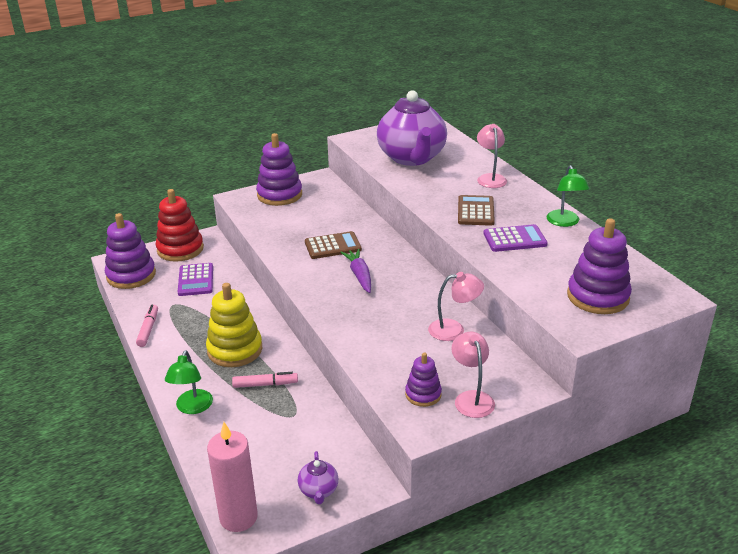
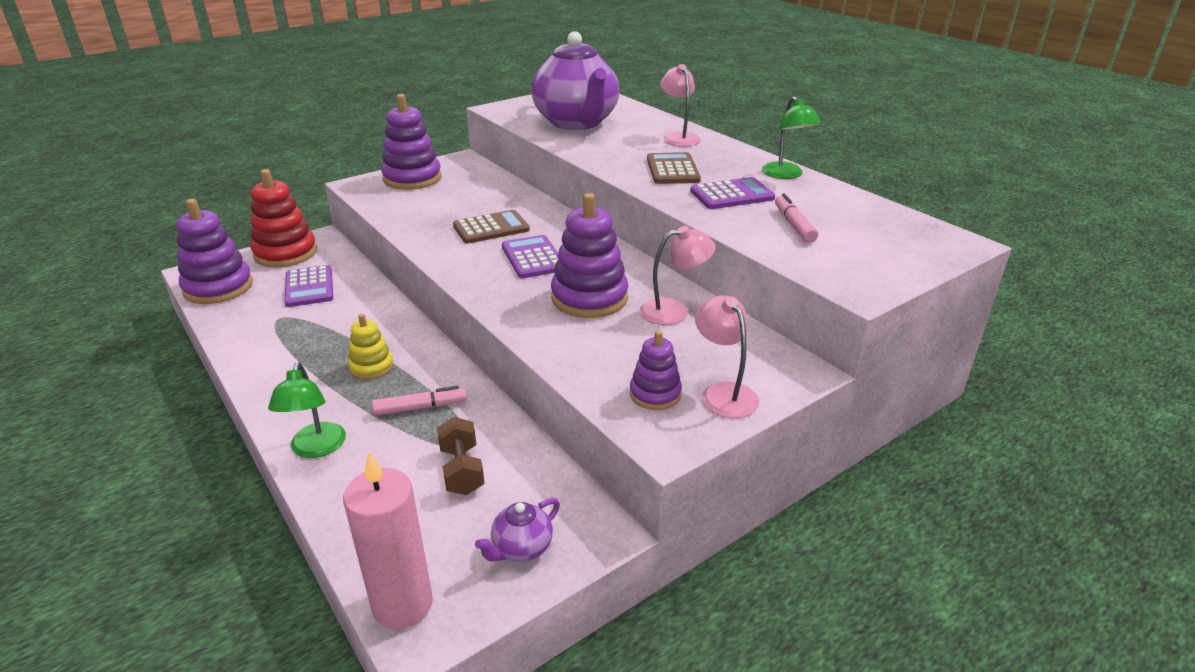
camera: 10 degrees left, 0 degrees up
pink marker [136,304,158,347] -> pink marker moved to [775,194,818,243]
yellow stacking toy [206,283,262,367] -> yellow stacking toy [348,314,394,380], size x0.56
purple teapot [298,451,338,504] -> purple teapot turned 60 degrees clockwise [475,498,560,562]
purple carrot [340,249,371,293] -> purple calculator [502,235,559,278]
purple stacking toy [567,218,632,314] -> purple stacking toy moved to [551,193,628,318]
none -> brown dumbbell [437,417,485,495]

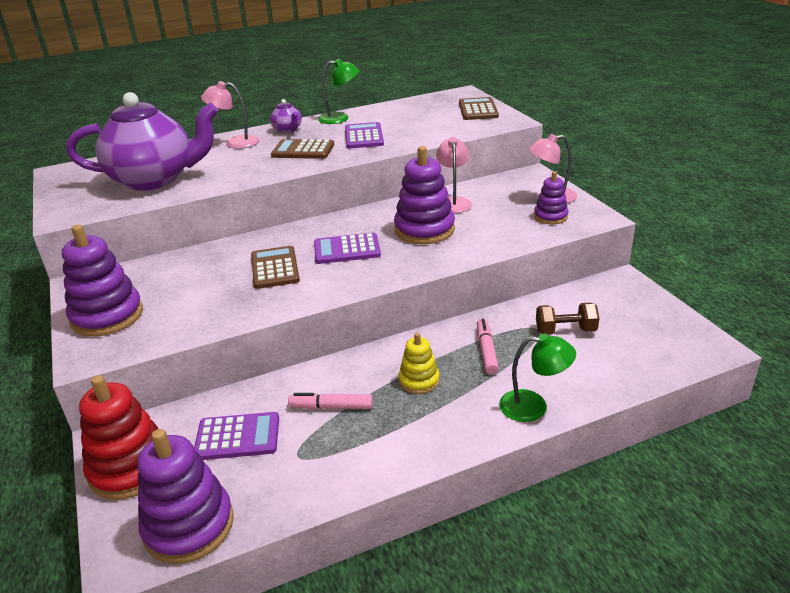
camera: 75 degrees left, 0 degrees up
pink candle [343,451,433,629] -> none
purple teapot [475,498,560,562] -> purple teapot moved to [270,99,302,133]
pink marker [775,194,818,243] -> pink marker moved to [288,393,373,409]
none -> brown calculator [459,97,499,120]

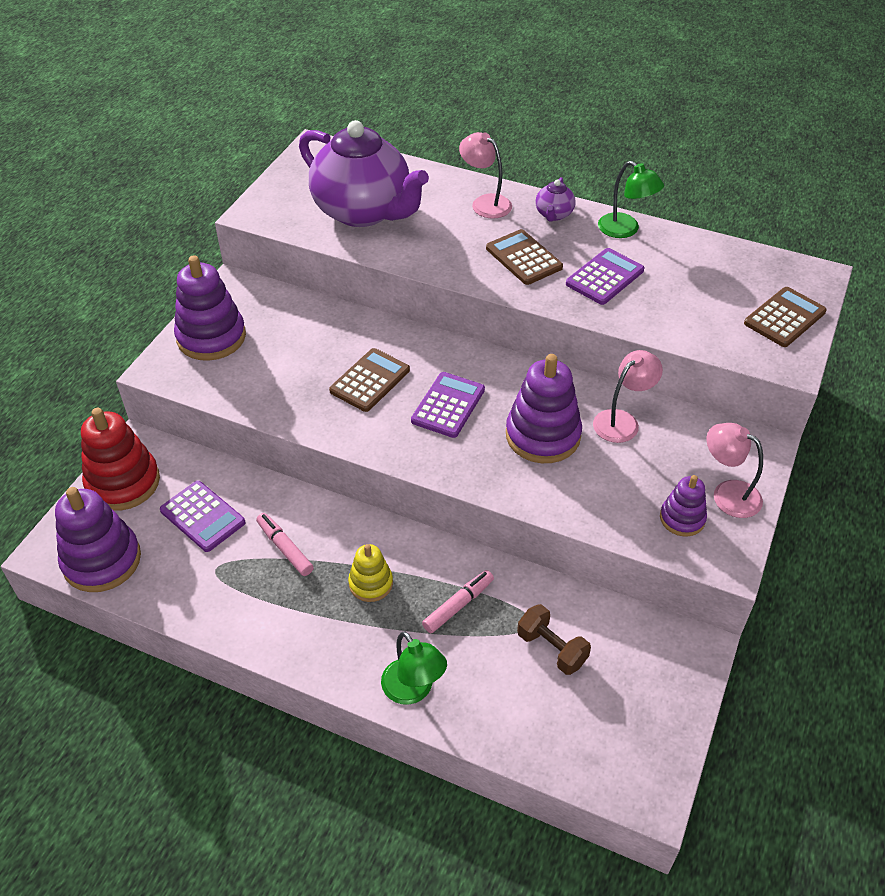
camera: 45 degrees right, 15 degrees up
purple calculator [314,233,381,264] -> purple calculator turned 75 degrees clockwise [411,372,485,438]

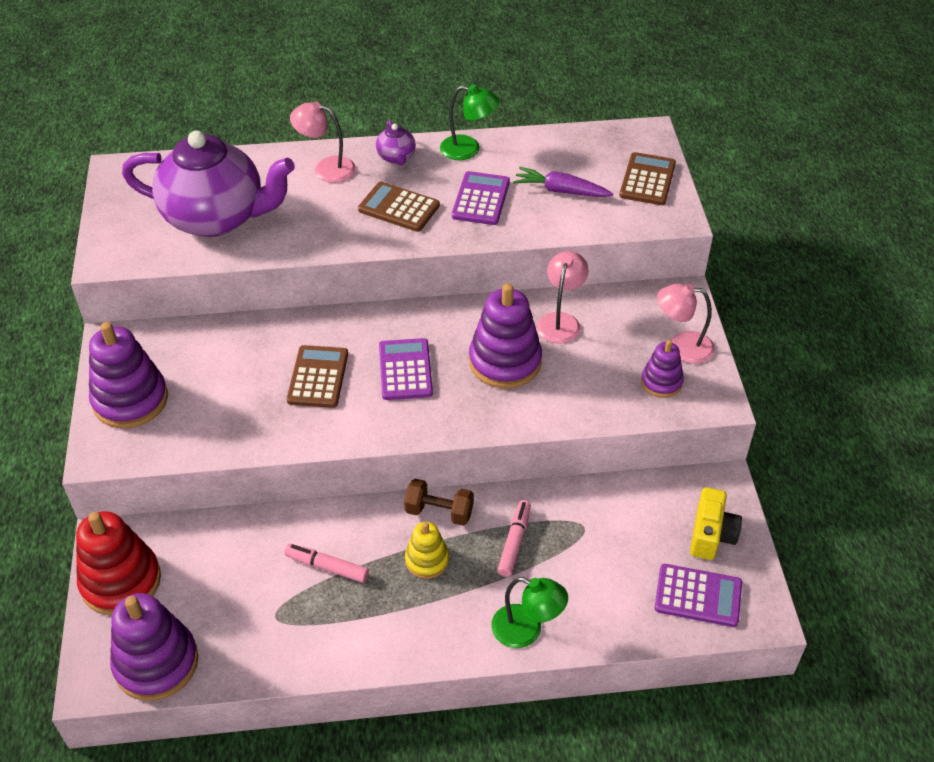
camera: 30 degrees left, 0 degrees up
purple calculator [160,481,245,552] -> purple calculator moved to [655,564,742,627]
brown dumbbell [517,604,591,675] -> brown dumbbell moved to [404,479,474,526]
none -> purple carrot [513,167,613,197]
none -> yellow camera [690,487,742,560]

